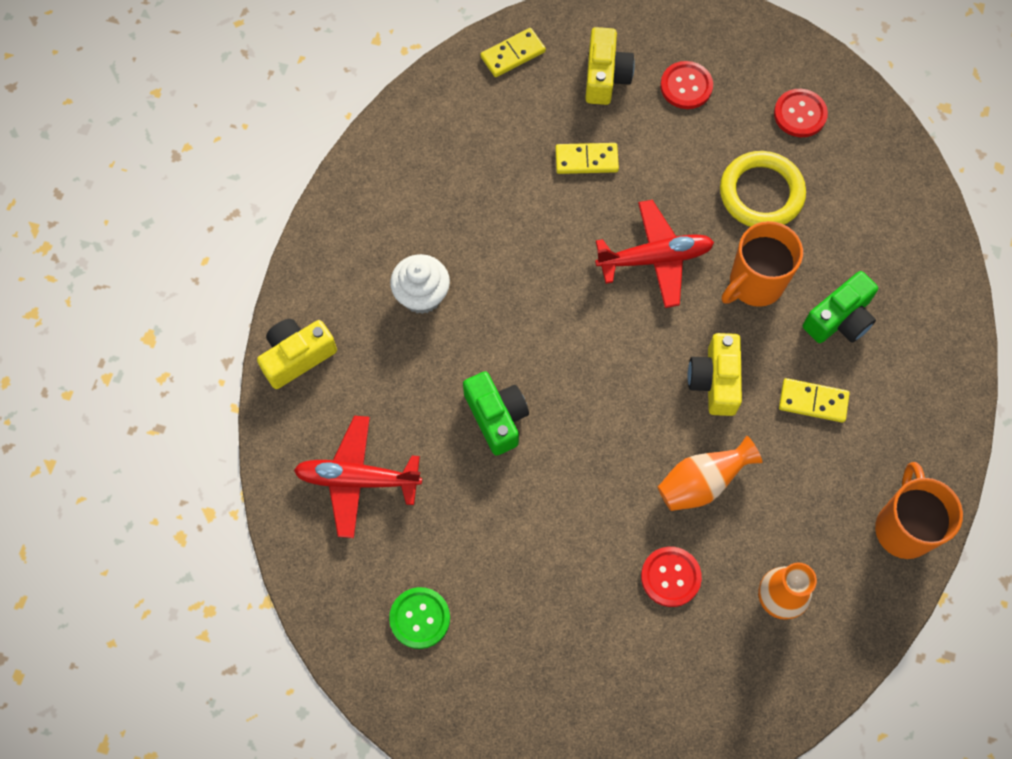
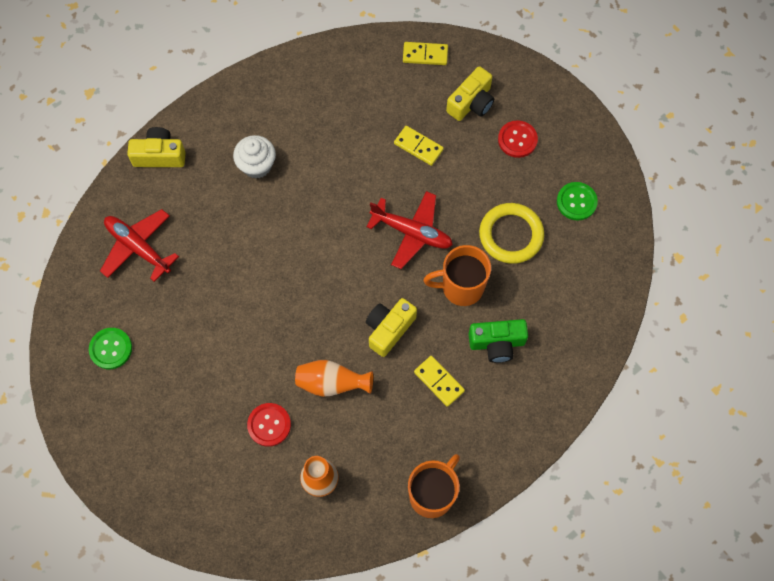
camera: 35 degrees right, 0 degrees up
green camera [463,371,529,456] -> none
red button [774,89,828,137] -> green button [557,182,598,221]

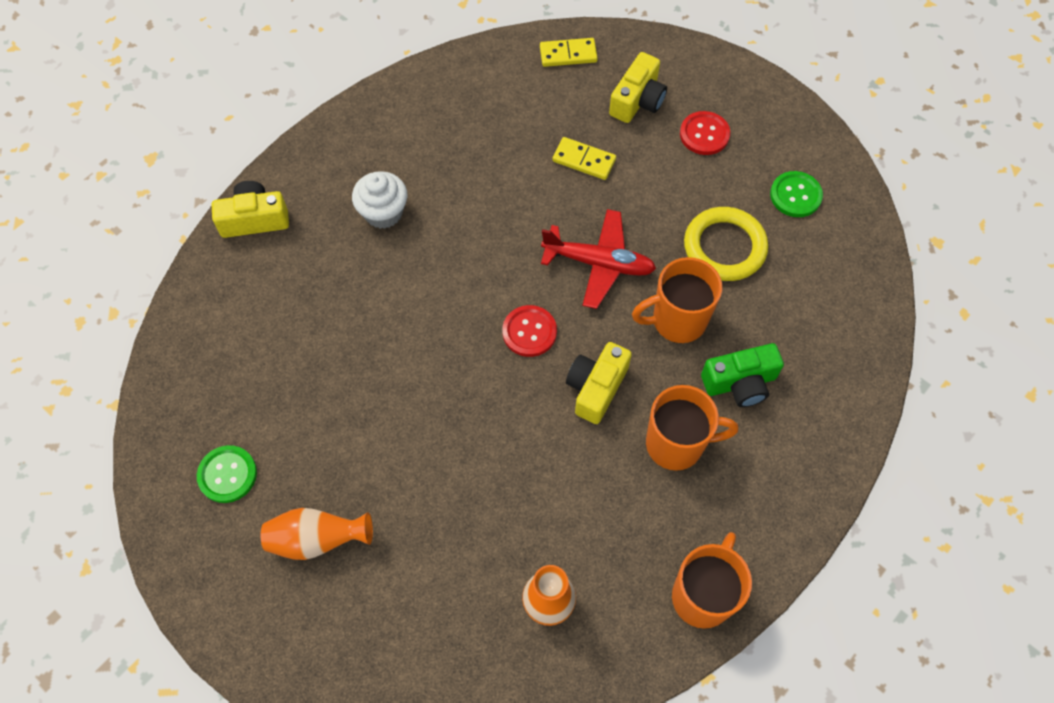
camera: 10 degrees left, 5 degrees down
red plane [100,209,179,282] -> none
red button [247,403,291,447] -> red button moved to [502,305,557,357]
orange vase [295,360,373,397] -> orange vase moved to [261,508,373,560]
yellow domino [414,356,465,407] -> orange mug [646,385,738,471]

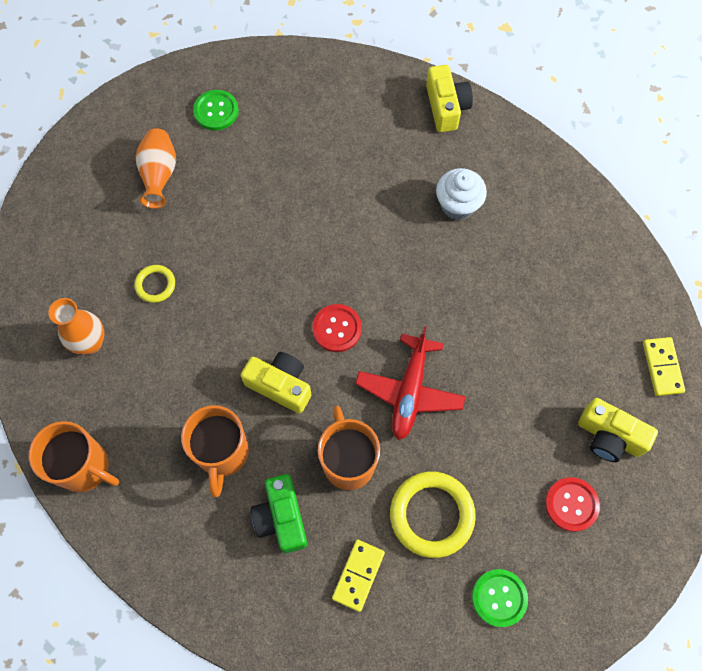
camera: 90 degrees right, 5 degrees up
yellow domino [552,137,616,180] -> yellow domino moved to [332,540,385,612]
none -> yellow ring [134,265,175,303]

